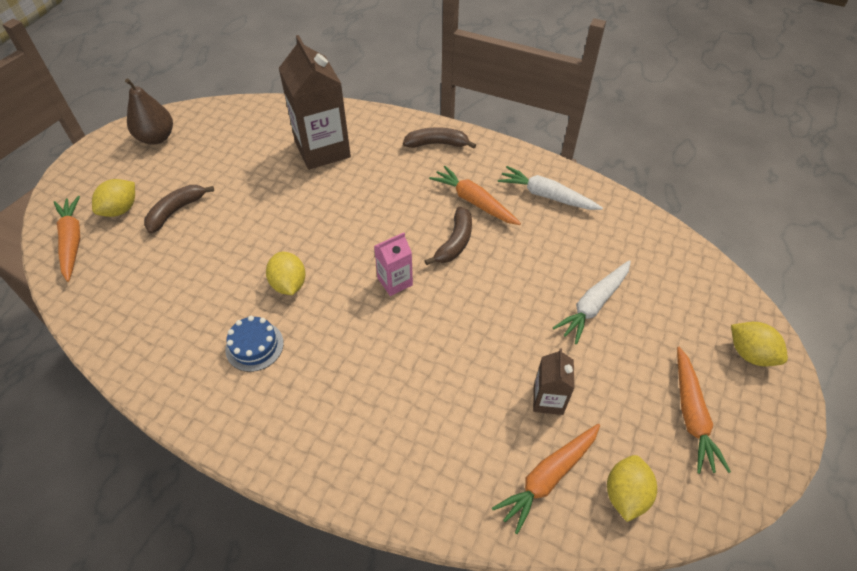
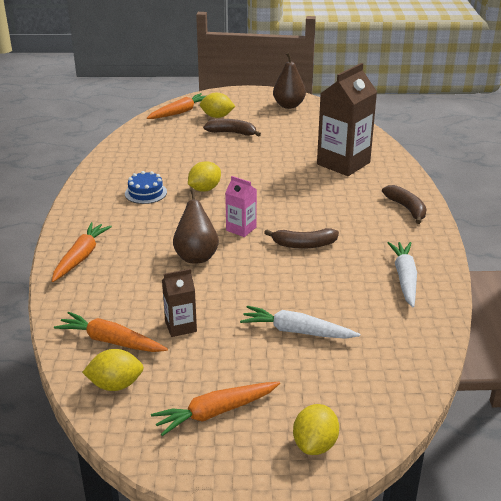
camera: 65 degrees right, 20 degrees down
orange carrot [429,166,521,225] -> orange carrot moved to [52,222,112,282]
none -> brown pear [173,189,219,264]

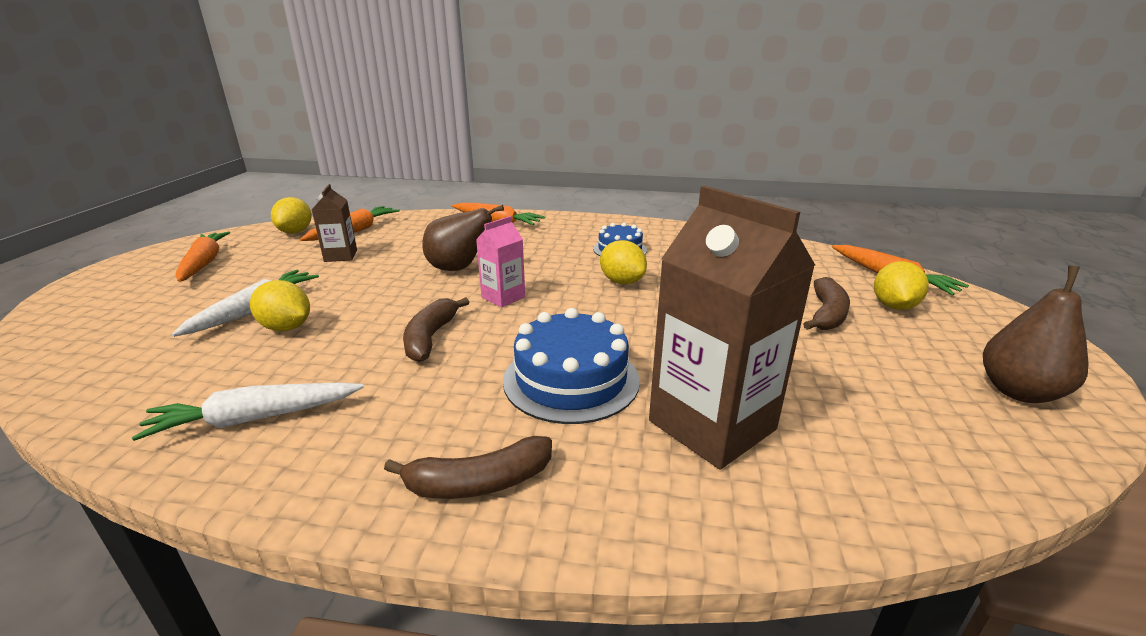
camera: 100 degrees right, 5 degrees down
yellow lemon [293,404,339,455] -> yellow lemon moved to [250,280,310,331]
white carrot [387,242,417,307] -> white carrot turned 150 degrees clockwise [132,383,364,441]
none -> blue cake [503,308,640,424]

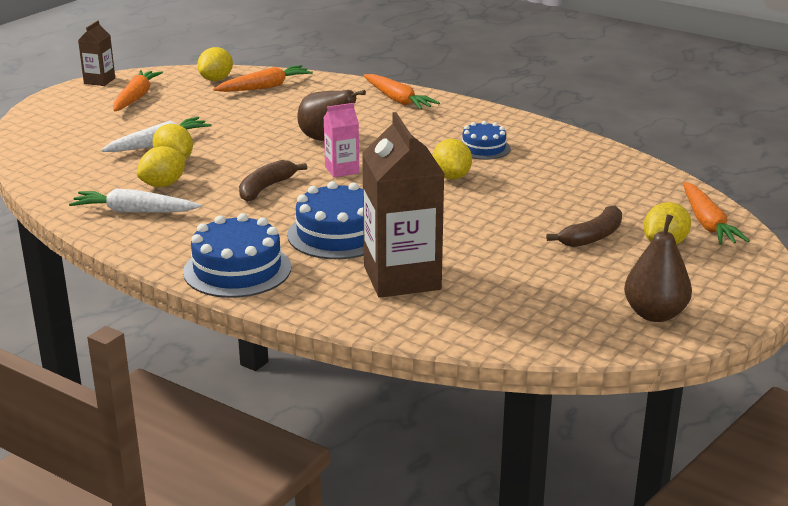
camera: 25 degrees right, 0 degrees up
brown carton [312,184,357,262] -> brown carton moved to [78,20,115,86]
brown banana [384,436,552,499] -> blue cake [183,213,291,298]
none -> yellow lemon [137,146,186,187]

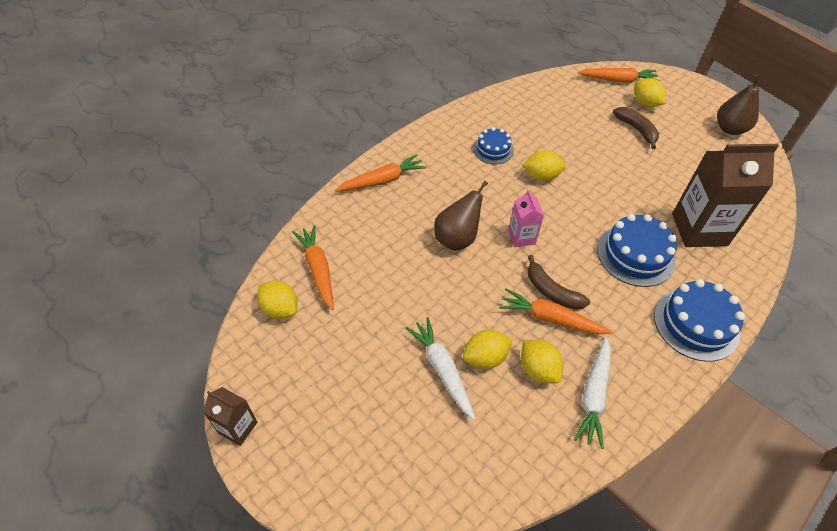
camera: 80 degrees left, 25 degrees up
orange carrot [113,70,163,111] -> orange carrot moved to [499,288,612,334]

